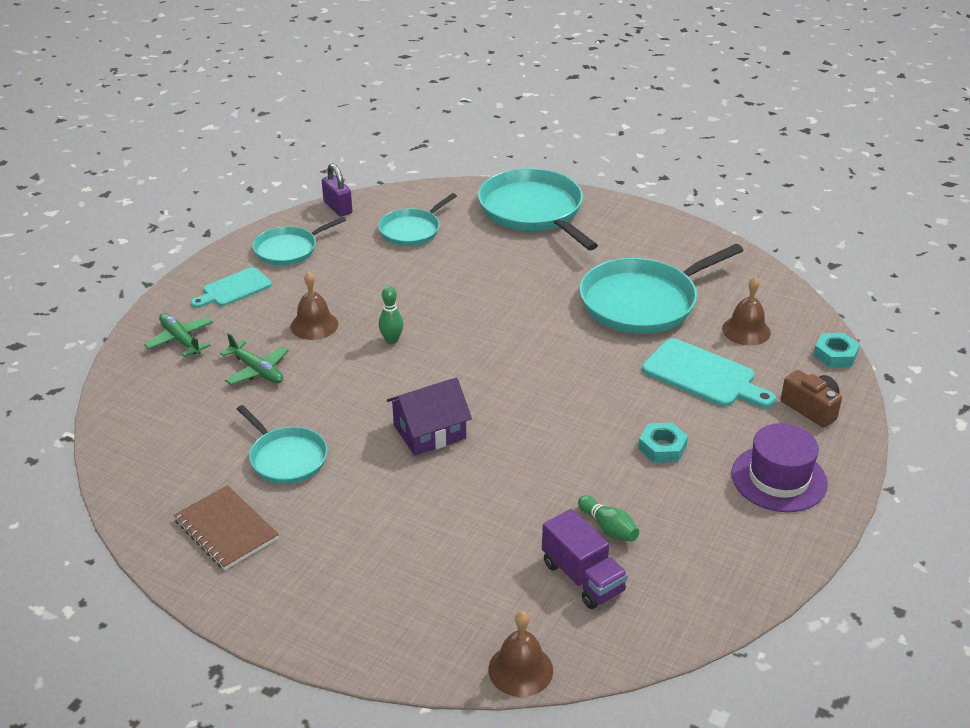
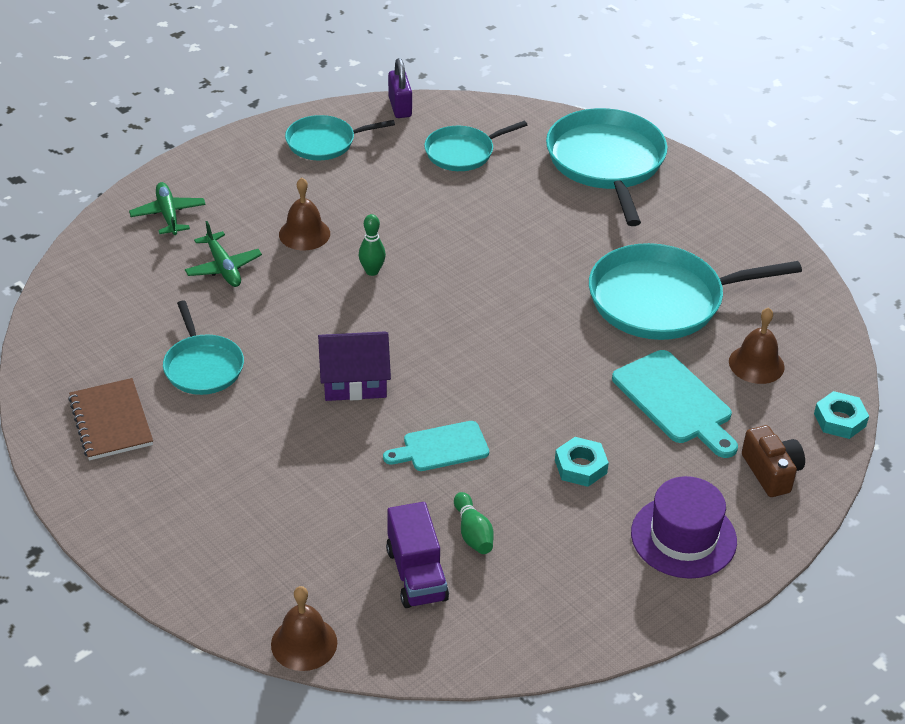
camera: 20 degrees right, 5 degrees up
turquoise cutting board [191,267,272,308] -> turquoise cutting board moved to [383,421,489,471]

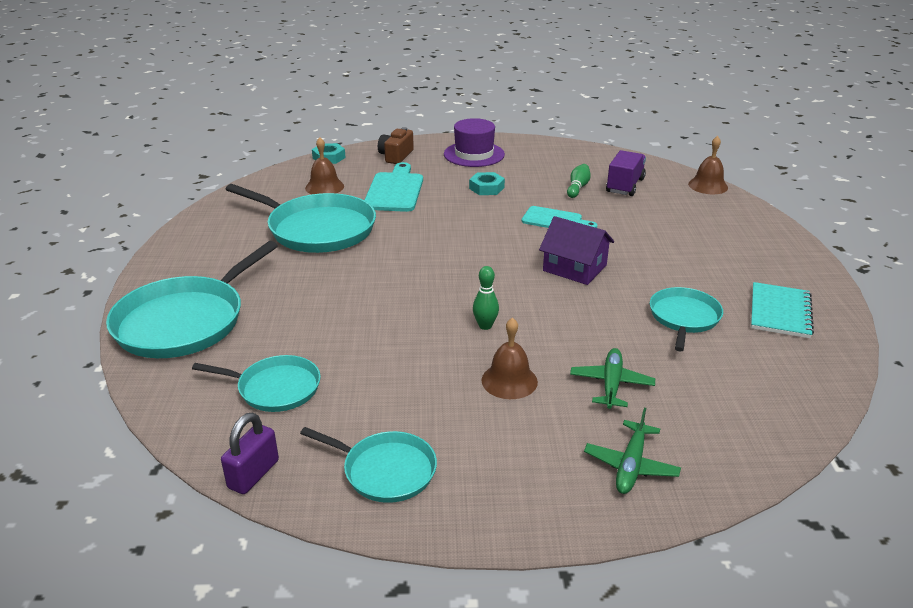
camera: 140 degrees left, 10 degrees down
brown notebook [68,378,153,460] -> turquoise notebook [751,282,814,338]

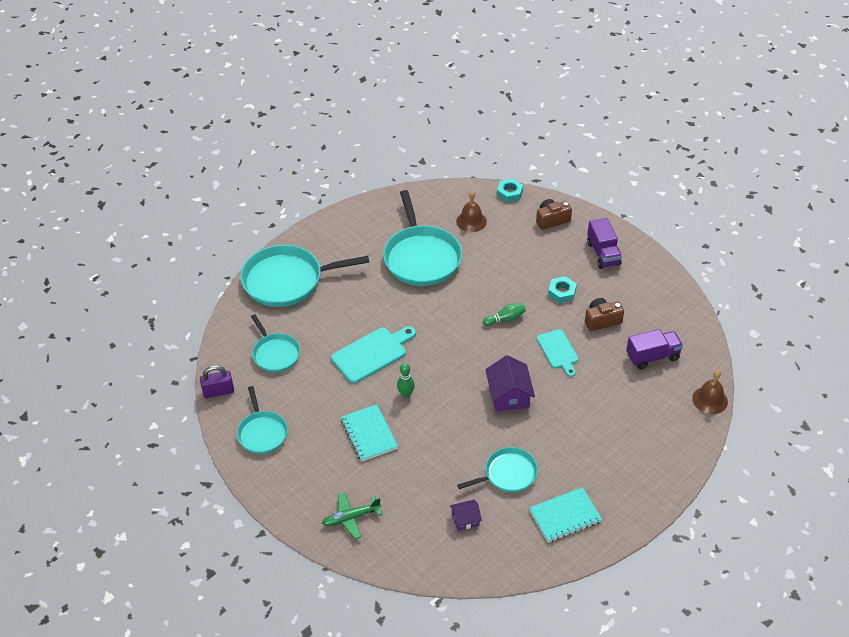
camera: 50 degrees right, 15 degrees up
turquoise cutting board [365,162,423,212] -> turquoise cutting board moved to [331,326,416,383]
purple hat [444,118,505,167] -> purple truck [587,218,622,269]
brown bell [481,317,538,399] -> turquoise notebook [341,404,398,462]
green bowling pin [567,164,591,198] -> green bowling pin moved to [483,304,526,326]
green plane [570,348,655,409] -> none
none -> purple house [450,500,482,531]
none -> brown camera [585,298,624,331]

